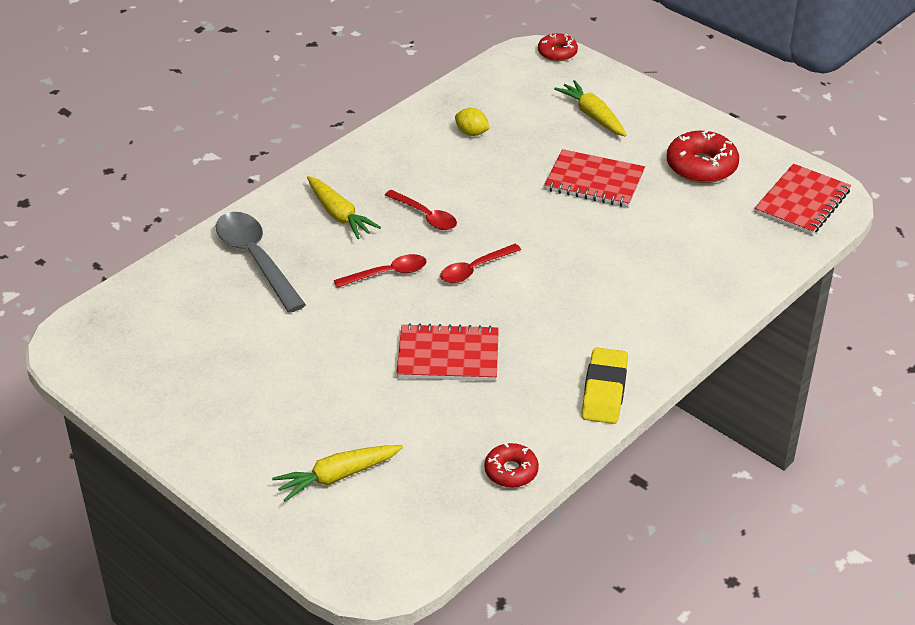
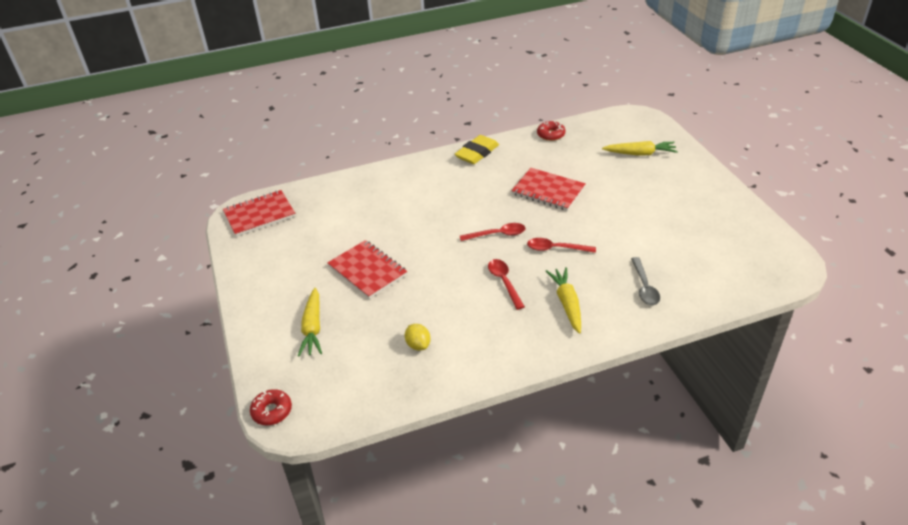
camera: 150 degrees left, 0 degrees up
grey spoon [216,212,306,313] -> grey spoon [631,257,660,305], size x0.59
red donut [667,130,739,183] -> none

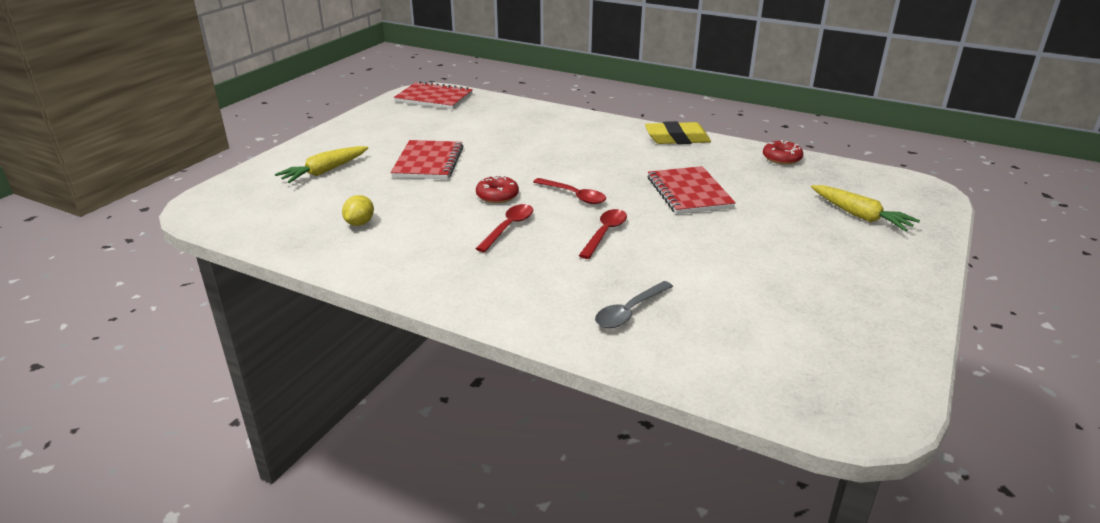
camera: 45 degrees right, 10 degrees down
red donut [250,389,292,425] -> red donut moved to [476,175,519,203]
red spoon [527,238,596,253] -> red spoon turned 60 degrees clockwise [578,209,627,259]
yellow carrot [546,267,581,334] -> none

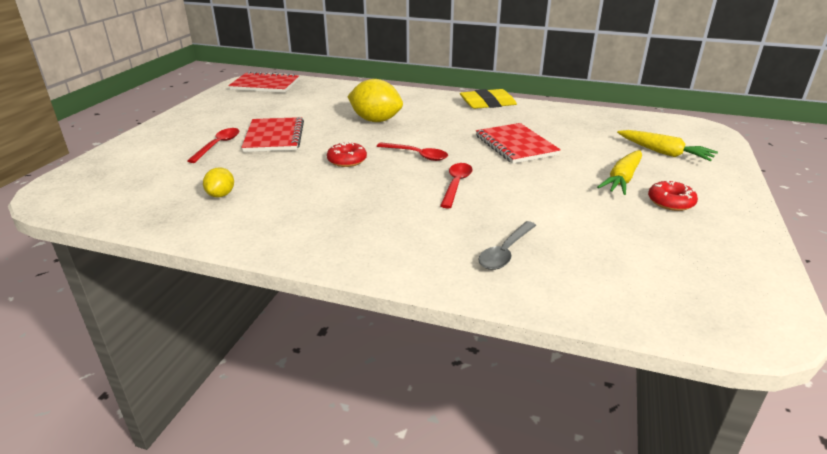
camera: 10 degrees left, 0 degrees up
yellow carrot [275,146,368,183] -> yellow carrot moved to [597,150,642,195]
red spoon [475,204,533,252] -> red spoon moved to [187,128,239,163]
red donut [763,140,803,165] -> red donut moved to [648,180,698,211]
none -> yellow lemon [347,79,403,122]

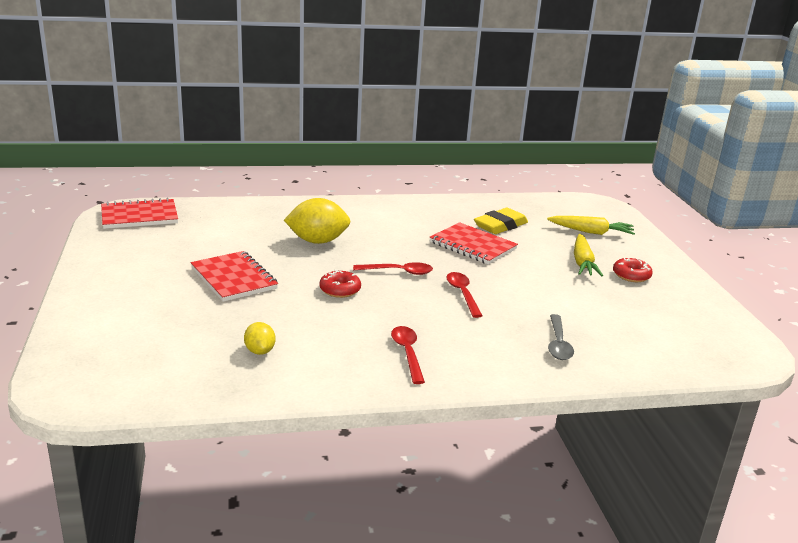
camera: 30 degrees left, 5 degrees down
red spoon [187,128,239,163] -> red spoon moved to [391,326,425,384]
yellow eraser [460,89,517,109] -> yellow eraser moved to [474,208,528,234]

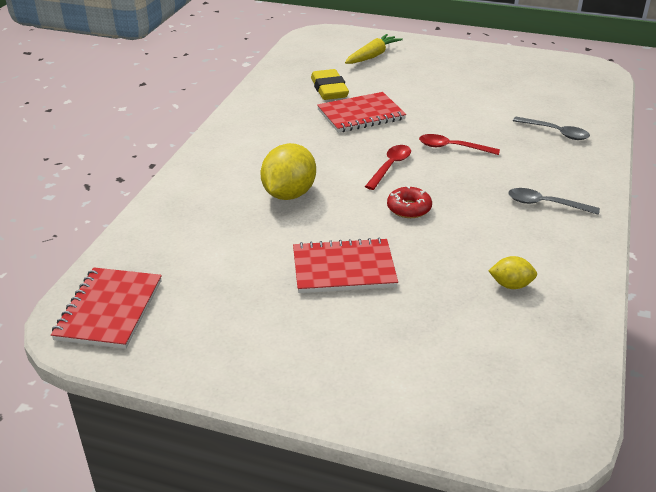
camera: 60 degrees left, 10 degrees up
red spoon [391,326,425,384] -> grey spoon [508,188,600,215]
yellow carrot [574,234,603,277] -> none
red donut [613,258,653,282] -> none

